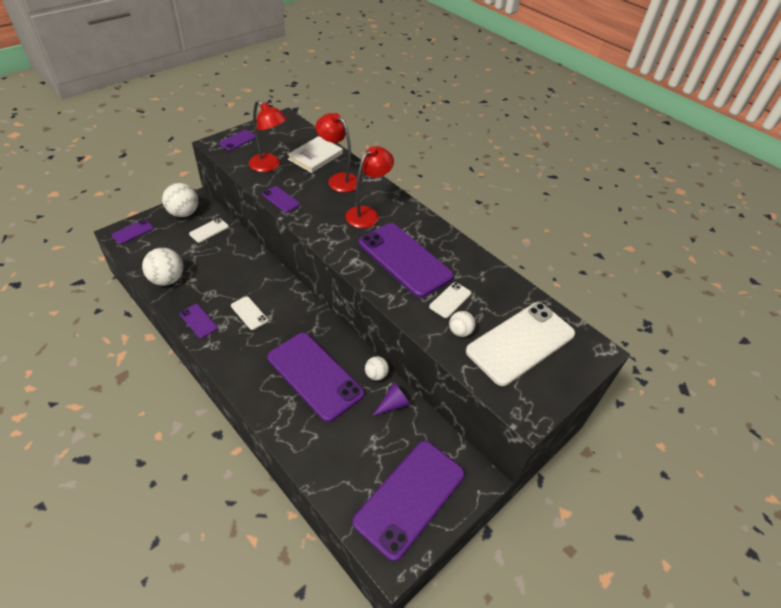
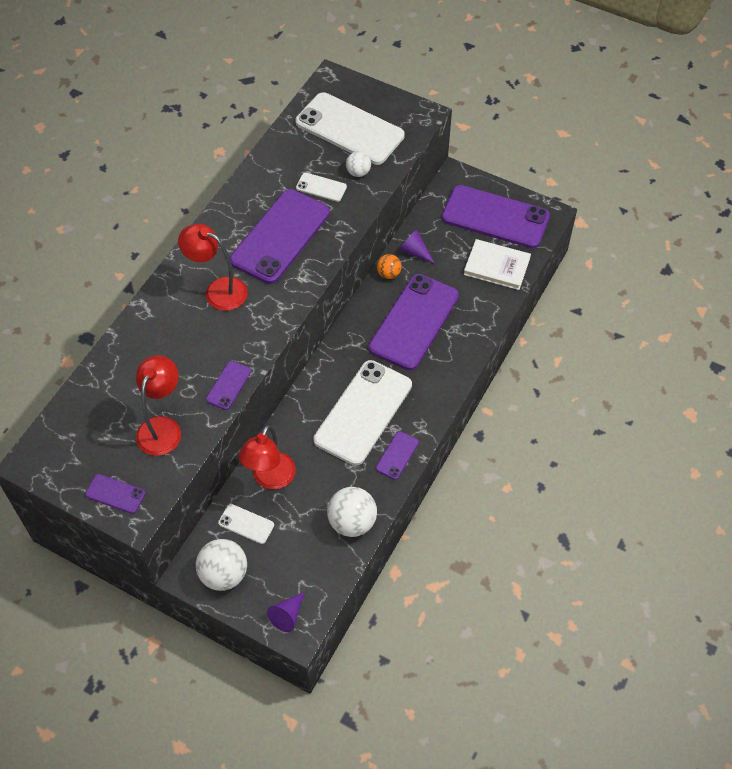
camera: 105 degrees left, 10 degrees up
purple phone [112,219,154,244] -> purple cone [267,592,305,632]
white phone [231,296,268,330] -> white phone [313,360,412,466], size x2.26
white book [287,136,343,173] -> white book moved to [464,239,531,290]
red lamp [315,113,360,192] -> red lamp moved to [238,425,295,490]
white ball [365,356,389,381] -> orange ball [377,254,401,279]

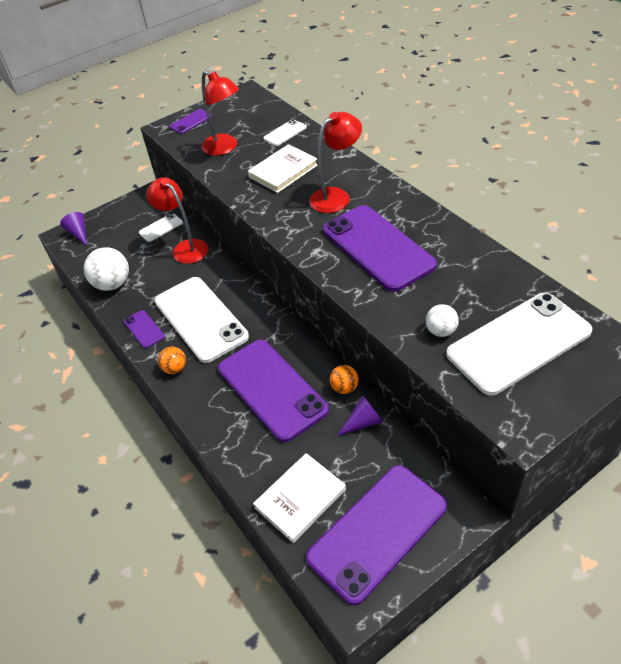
camera: 120 degrees right, 10 degrees down
white ball [196,539,247,591] -> none
purple phone [206,361,251,410] -> none
white phone [296,173,347,202] -> white phone moved to [263,119,307,146]
none -> orange ball [158,347,186,374]
none -> white book [248,144,317,193]

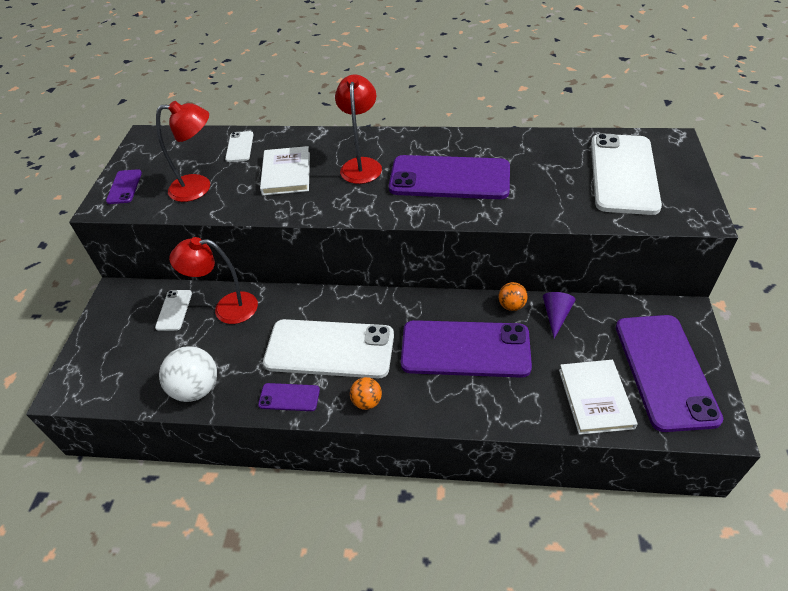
camera: 50 degrees left, 0 degrees up
purple cone [60,212,87,246] -> none
white ball [426,304,459,337] -> none

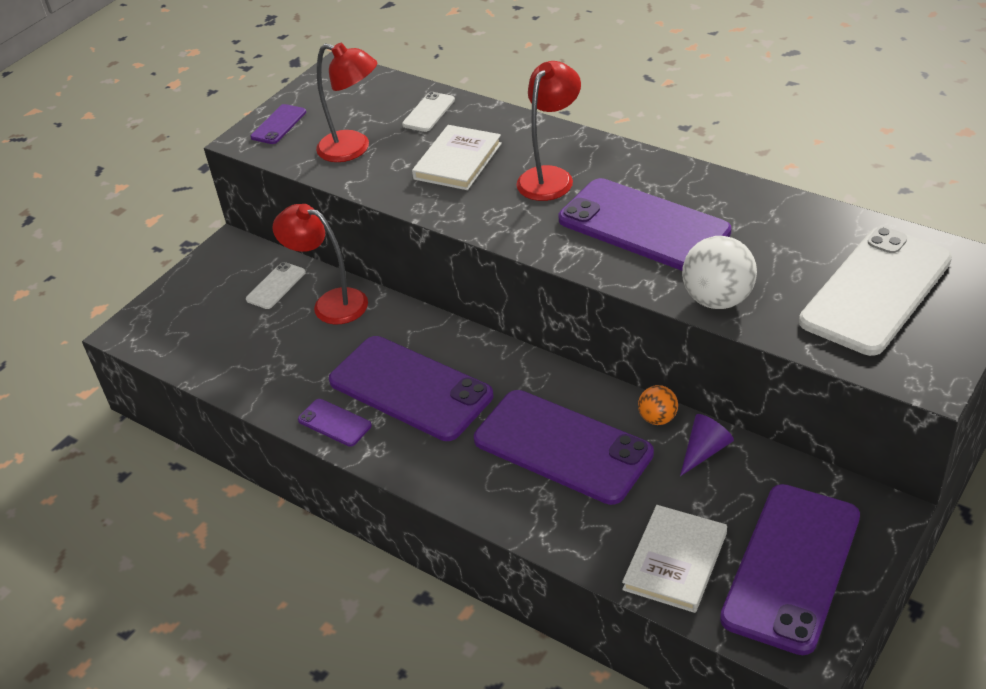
camera: 30 degrees right, 5 degrees down
white ball [159,346,217,402] -> white ball moved to [682,236,757,309]
white phone [263,319,394,378] -> purple phone [329,336,493,441]
orange ball [350,377,382,410] -> none

